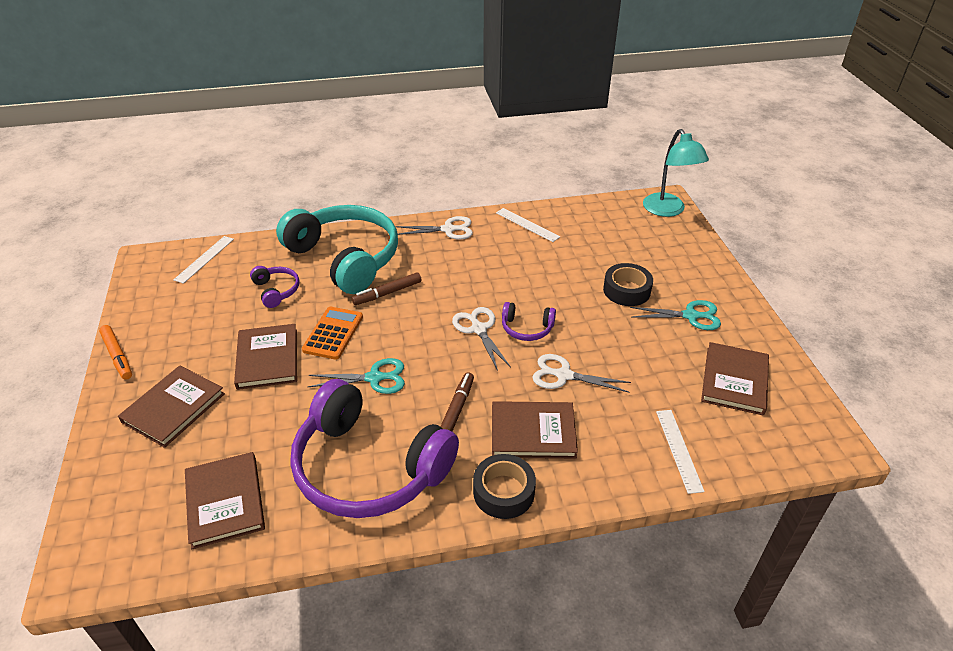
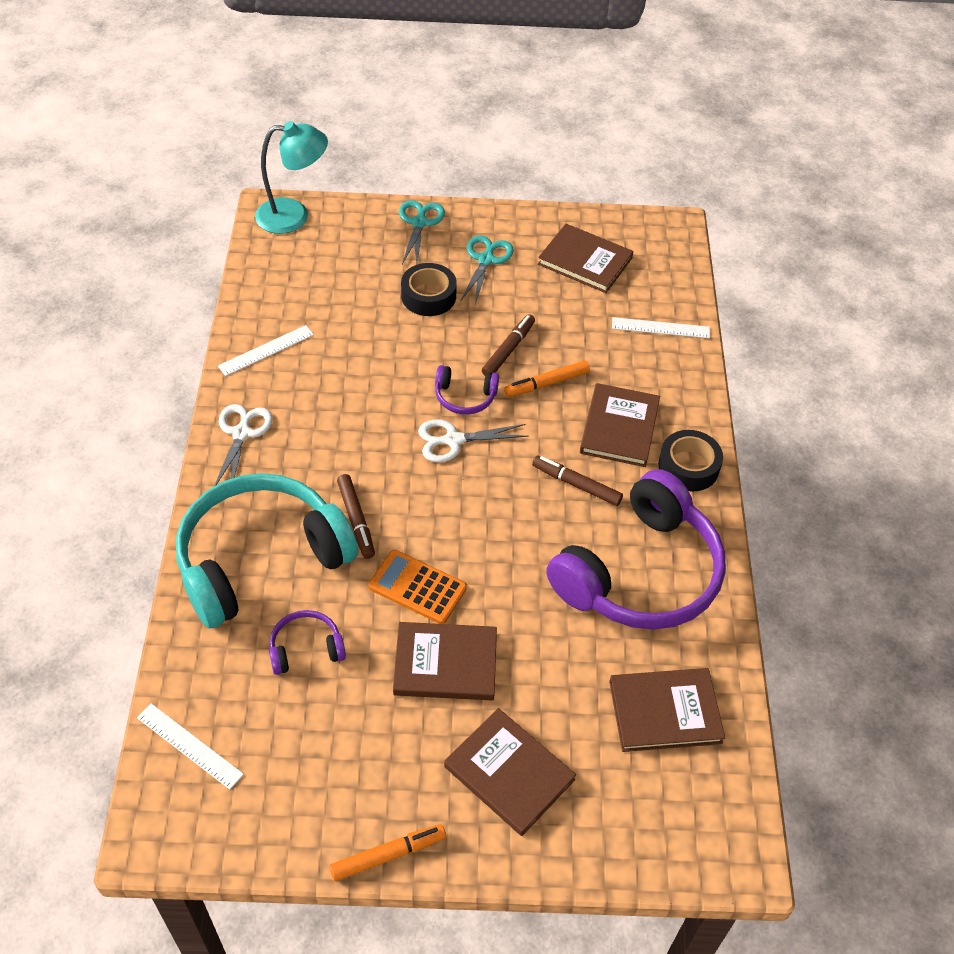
camera: 80 degrees left, 10 degrees up
turquoise scissors [308,358,405,394] -> turquoise scissors moved to [399,200,445,265]
purple headphones [502,302,556,341] -> purple headphones turned 75 degrees clockwise [435,365,499,414]
white scissors [532,354,631,393] -> orange marker [504,360,590,397]
none -> brown marker [482,314,535,376]

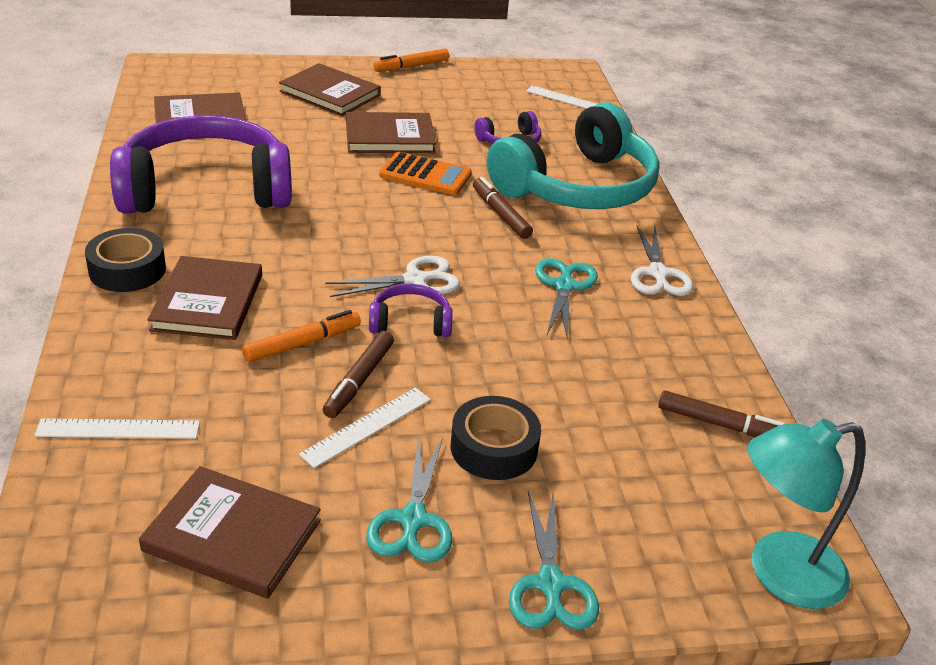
camera: 170 degrees right, 15 degrees down
white ruler [218,325,314,376] -> white ruler moved to [299,387,431,468]
brown marker [532,455,623,506] -> brown marker moved to [658,391,785,437]
purple headphones [546,469,726,630] -> purple headphones turned 45 degrees clockwise [110,115,292,214]
none -> turquoise scissors [535,258,598,340]

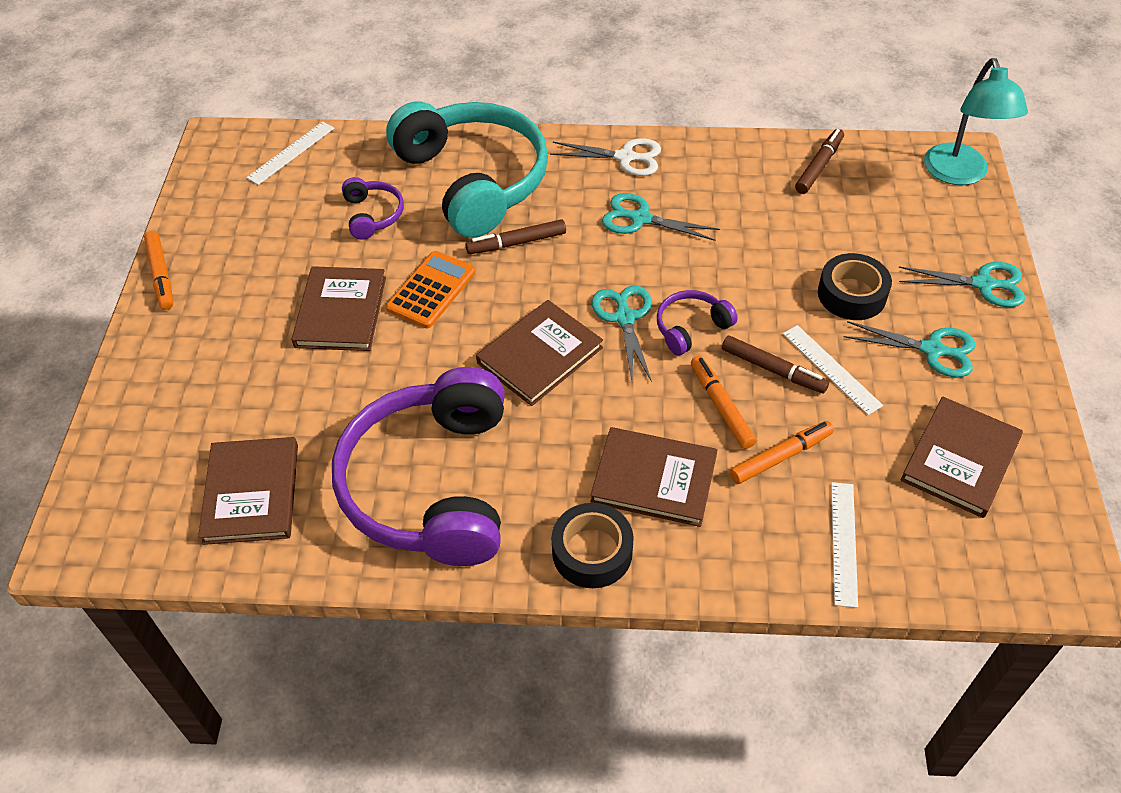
camera: 75 degrees left, 15 degrees up
brown book [279,63,381,116] -> brown book moved to [476,300,603,406]
white scissors [325,256,460,297] -> turquoise scissors [591,285,652,382]
purple headphones [369,284,453,337] -> purple headphones turned 45 degrees clockwise [657,290,738,356]
none -> orange marker [730,421,834,484]

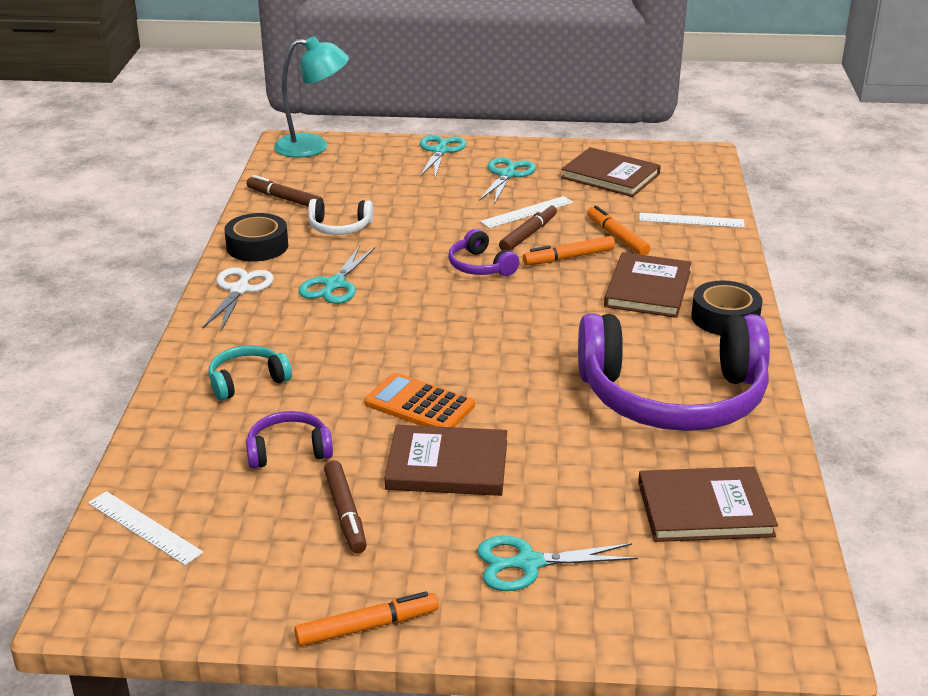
camera: 90 degrees left, 20 degrees down
turquoise headphones [386,101,548,238] -> turquoise headphones [208,345,292,401], size x0.42
brown marker [465,219,566,254] -> brown marker moved to [324,460,367,553]
brown book [476,300,603,406] -> none
turquoise scissors [591,285,652,382] -> turquoise scissors moved to [477,536,638,591]
black tape [818,253,892,320] -> black tape moved to [224,213,288,261]
none -> white headphones [308,199,373,235]

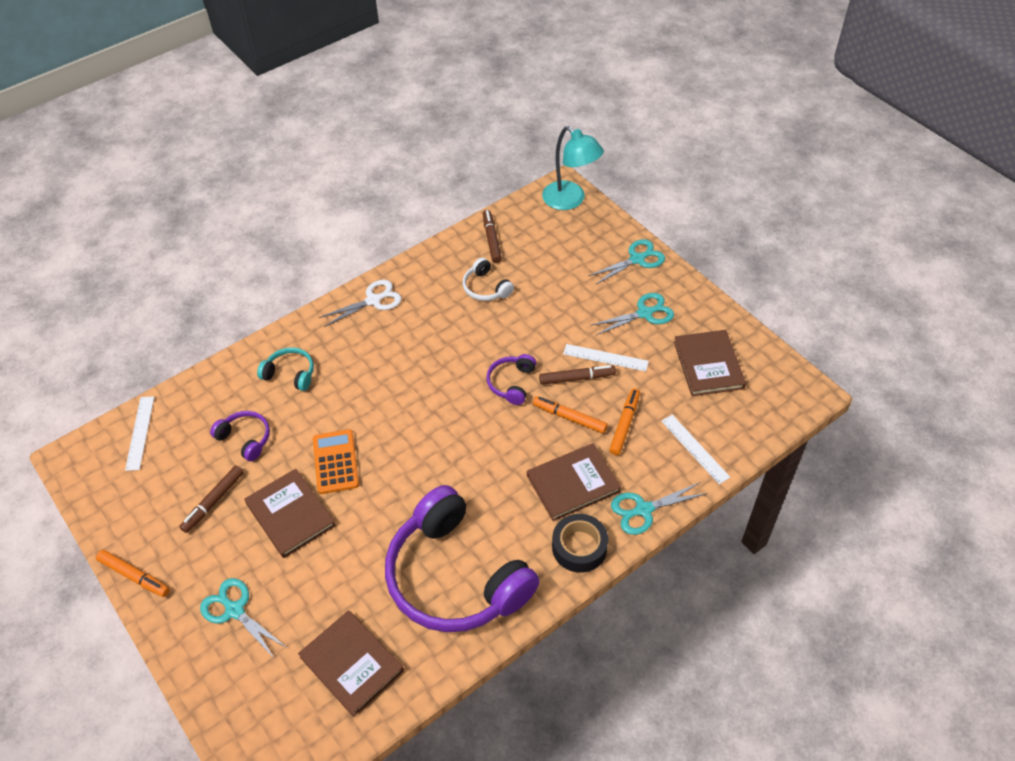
camera: 50 degrees right, 20 degrees up
black tape [224,213,288,261] -> none
turquoise scissors [298,246,375,304] -> turquoise scissors moved to [611,482,707,535]

